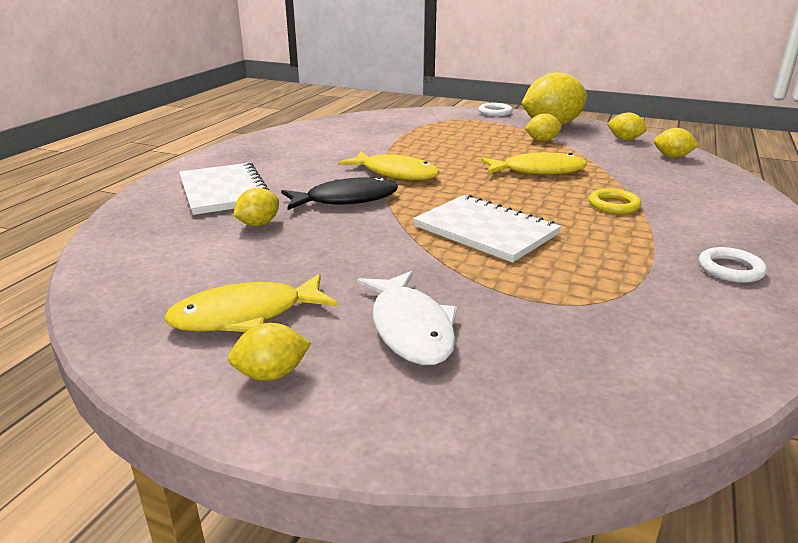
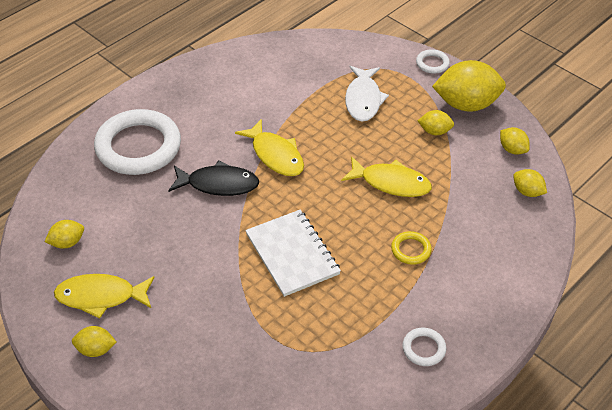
camera: 20 degrees right, 20 degrees up
white notebook [179,162,270,215] -> white ring [94,109,181,175]
yellow lemon [233,188,279,226] -> yellow lemon moved to [45,220,84,249]
white fish [357,271,457,365] -> white fish moved to [345,66,389,122]

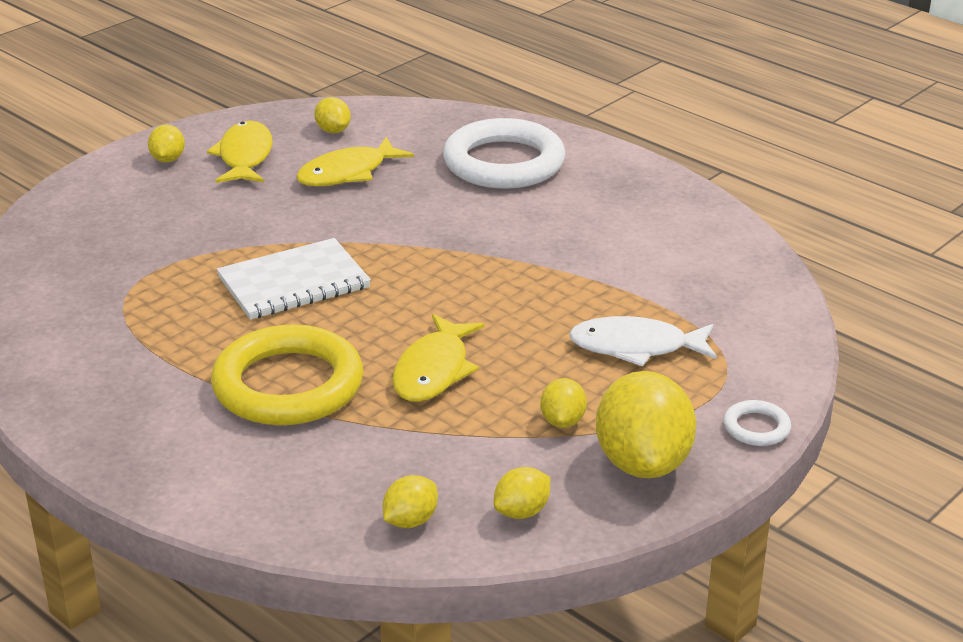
camera: 90 degrees right, 15 degrees down
black fish [168,161,259,196] -> none
yellow fish [235,119,304,176] -> yellow fish moved to [296,137,414,186]
yellow ring [391,231,432,265] -> yellow ring [211,324,363,425], size x2.34
white ring [402,328,446,366] -> none

